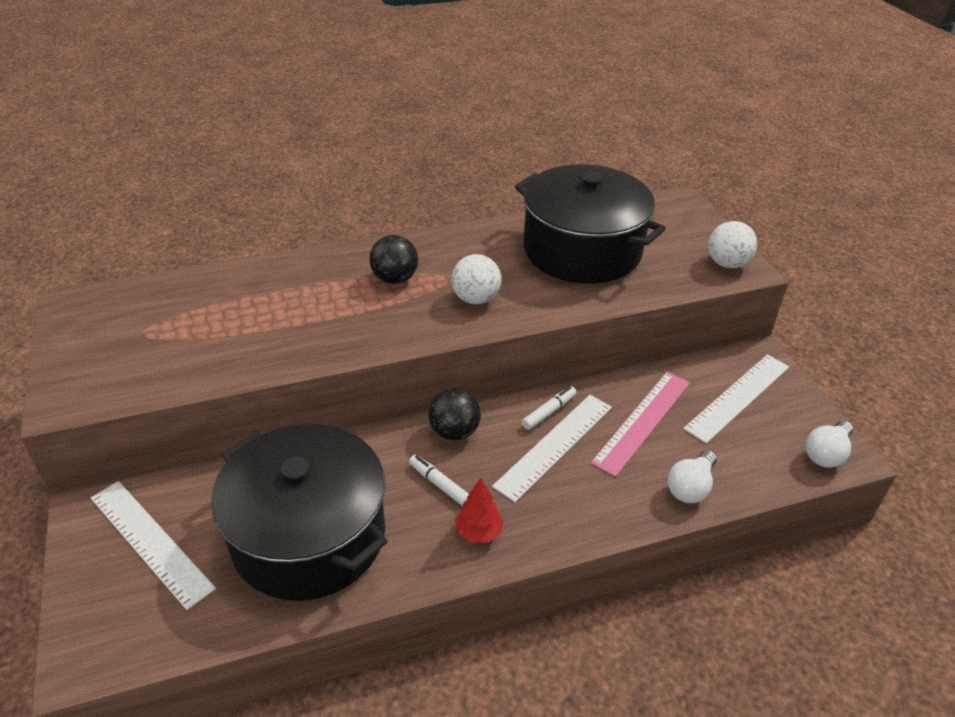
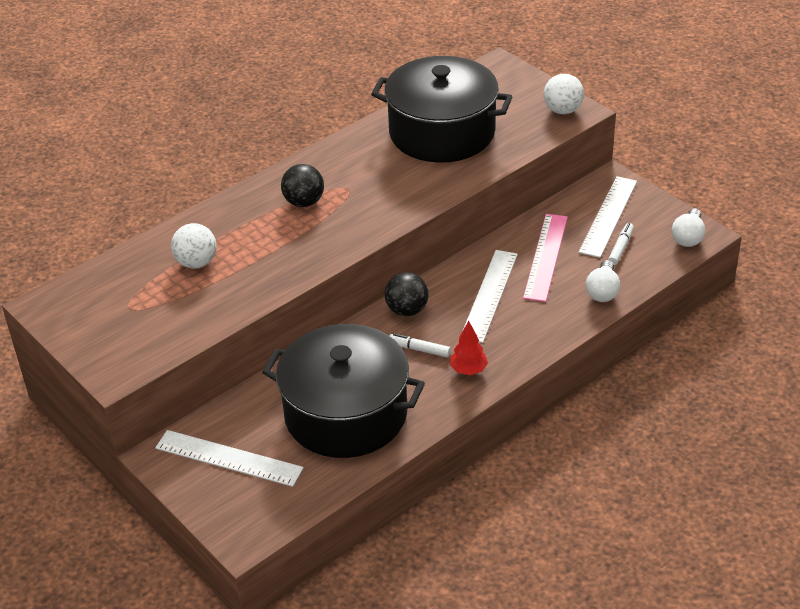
camera: 20 degrees left, 0 degrees up
white ball [451,254,501,304] -> white ball moved to [171,223,217,268]
white marker [522,386,576,430] -> white marker moved to [608,223,634,265]

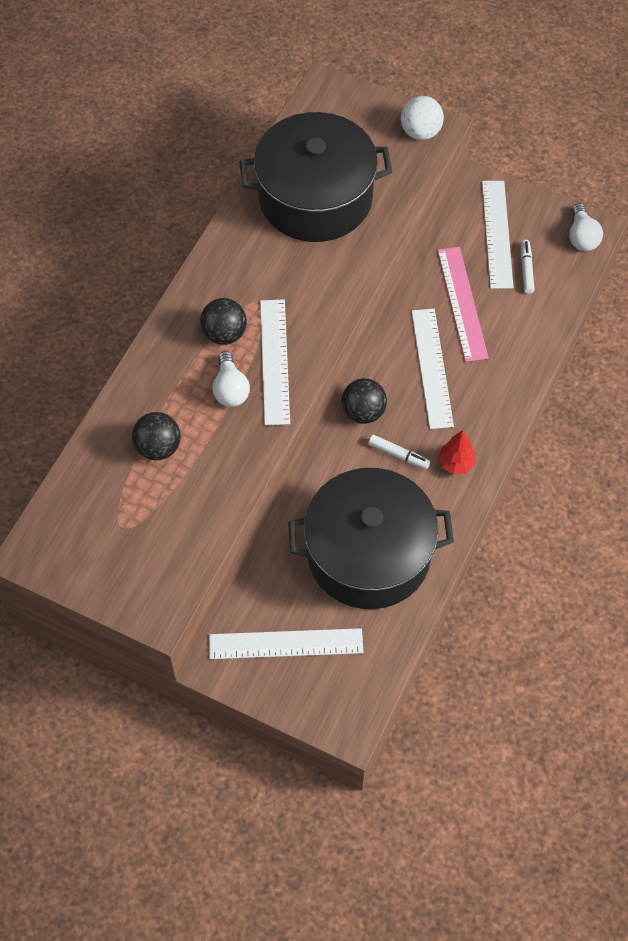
camera: 25 degrees left, 20 degrees up
white ball [171,223,217,268] -> black ball [132,412,181,461]
white marker [389,333,451,357] -> white marker turned 150 degrees counterclockwise [368,435,430,469]
white light bulb [586,260,620,302] -> white light bulb moved to [213,351,250,407]
none -> white ruler [260,299,290,425]

